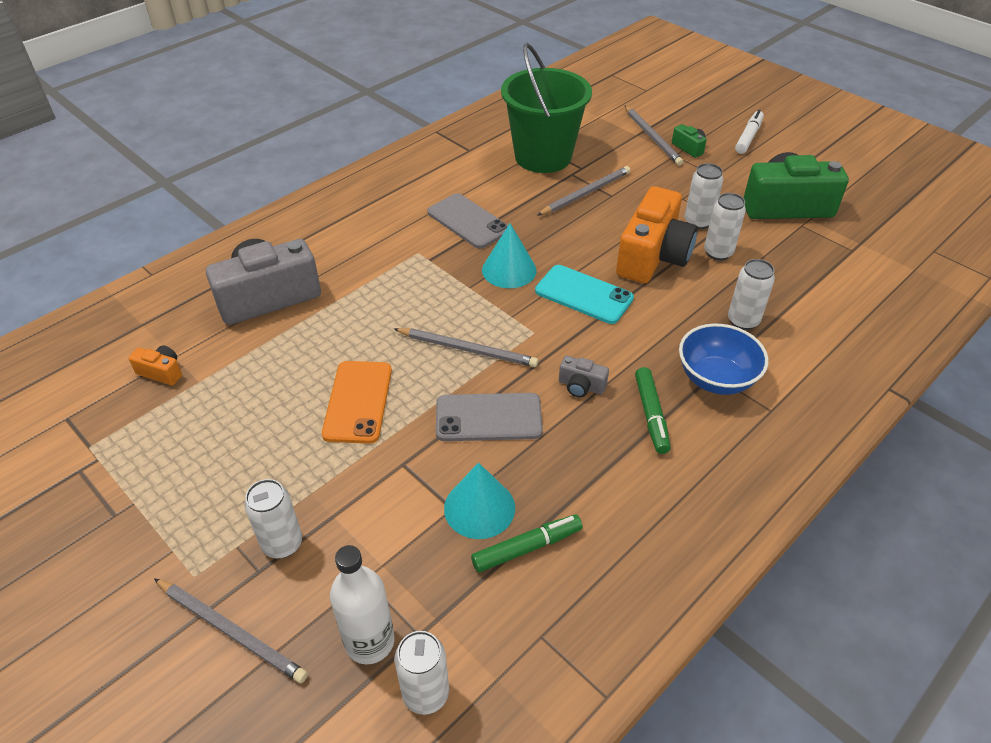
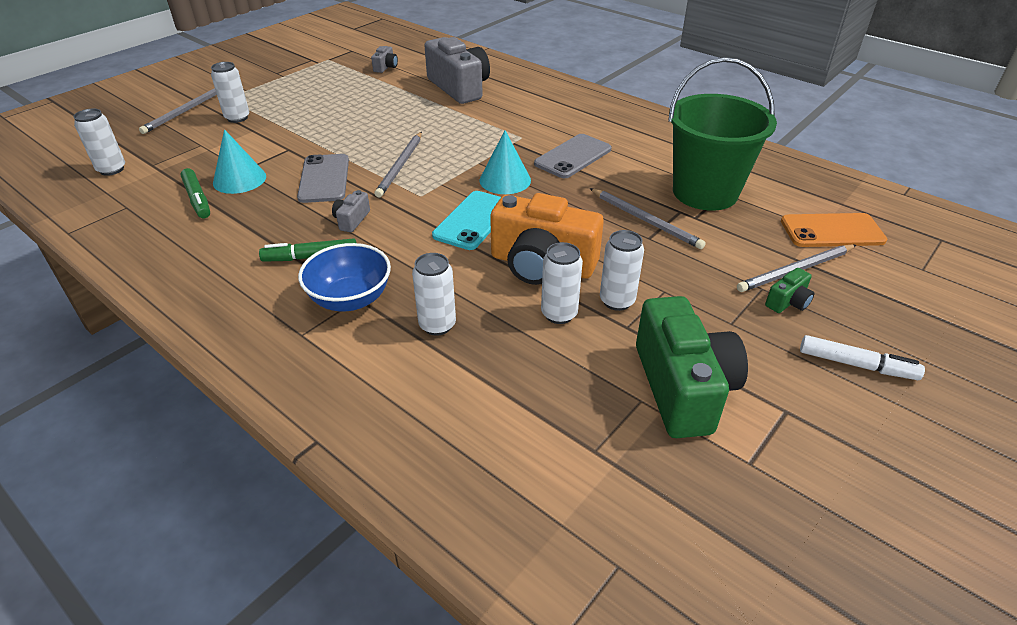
camera: 85 degrees right, 5 degrees down
orange camera [129,345,182,385] -> grey camera [371,46,398,73]
orange phone [322,361,392,444] -> orange phone moved to [781,213,887,247]
white bottle [330,545,394,665] -> none

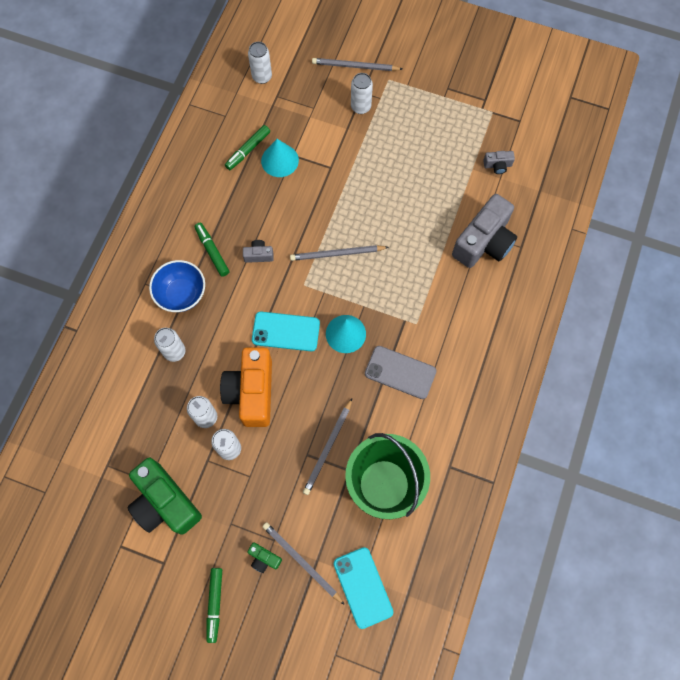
camera: 70 degrees right, 30 degrees up
grey phone [297,154,349,203] -> none
green camera [636,296,748,438] -> green camera turned 75 degrees clockwise [128,457,202,535]
orange phone [781,213,887,247] -> turquoise phone [334,547,393,629]
white marker [800,335,925,380] -> green marker [206,568,222,643]

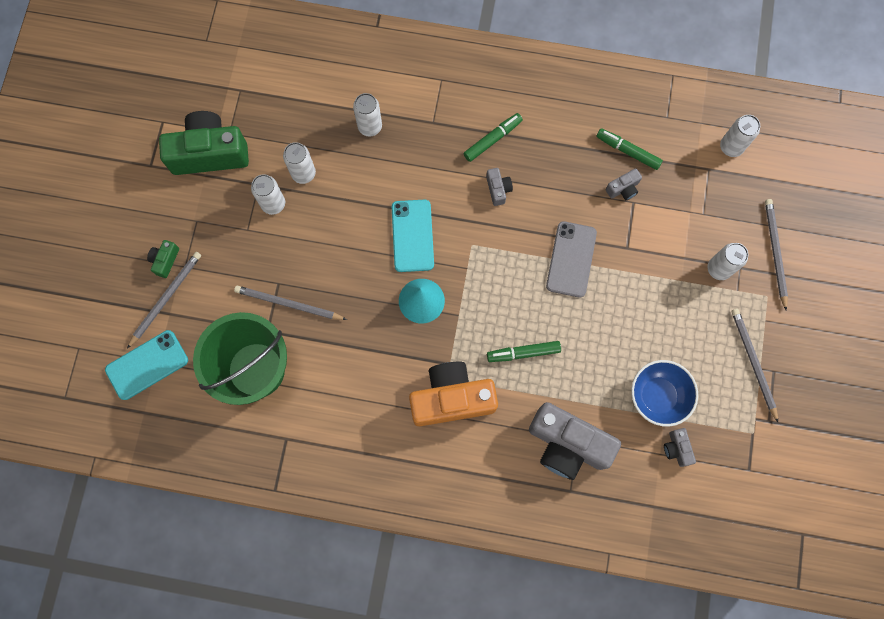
camera: 80 degrees right, 5 degrees up
green camera [128,457,202,535] -> green camera turned 45 degrees clockwise [159,111,249,175]
blue bowl [149,260,205,312] -> blue bowl moved to [631,360,698,427]
green marker [206,568,222,643] -> green marker moved to [487,341,561,362]
orange camera [220,348,272,427] -> orange camera moved to [409,362,498,426]
turquoise cone [261,139,299,177] -> grey camera [606,168,642,200]
grey pencil [290,245,389,261] -> grey pencil moved to [732,309,778,422]
grey phone [365,346,436,399] -> grey phone moved to [546,221,597,298]

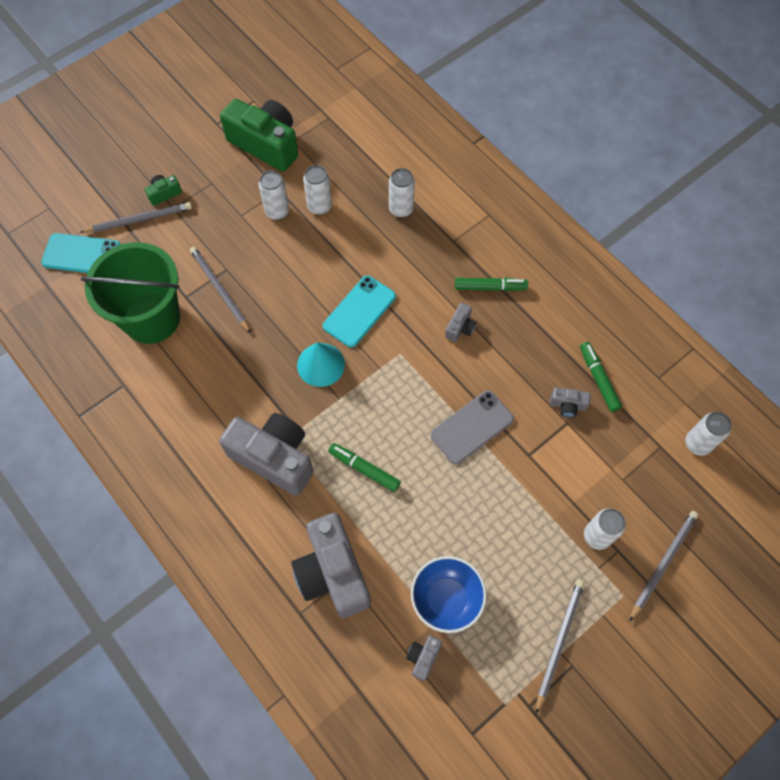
camera: 40 degrees right, 10 degrees down
orange camera [409,362,498,426] -> grey camera [219,413,313,496]

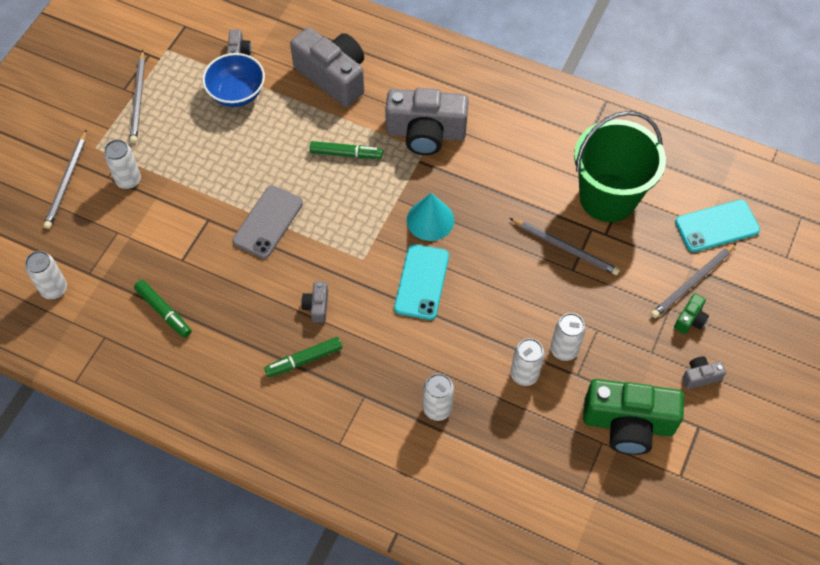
camera: 155 degrees right, 5 degrees down
grey camera [550,387,591,418] -> grey camera moved to [682,356,726,389]

